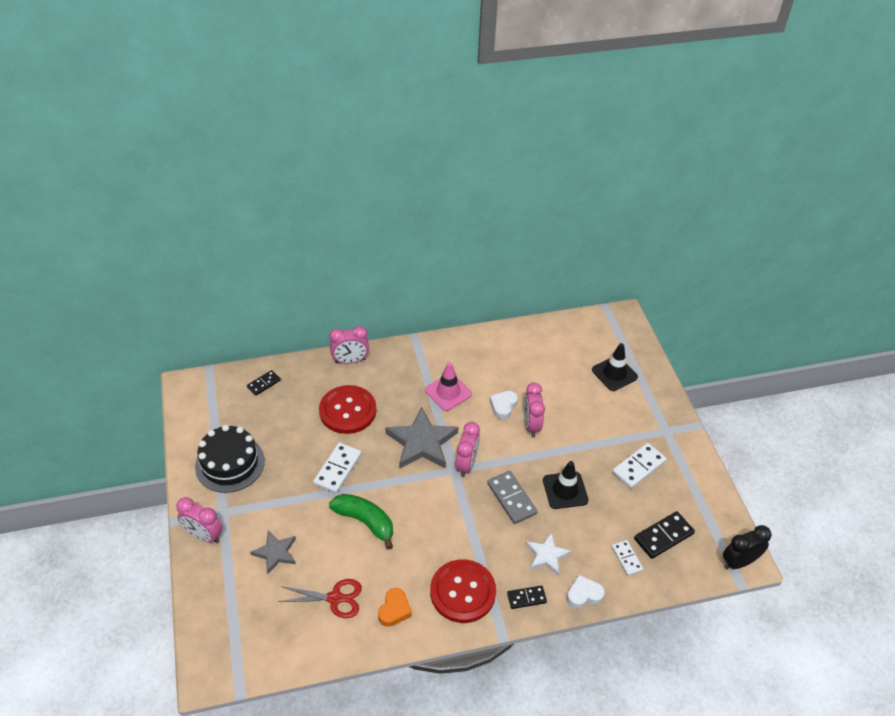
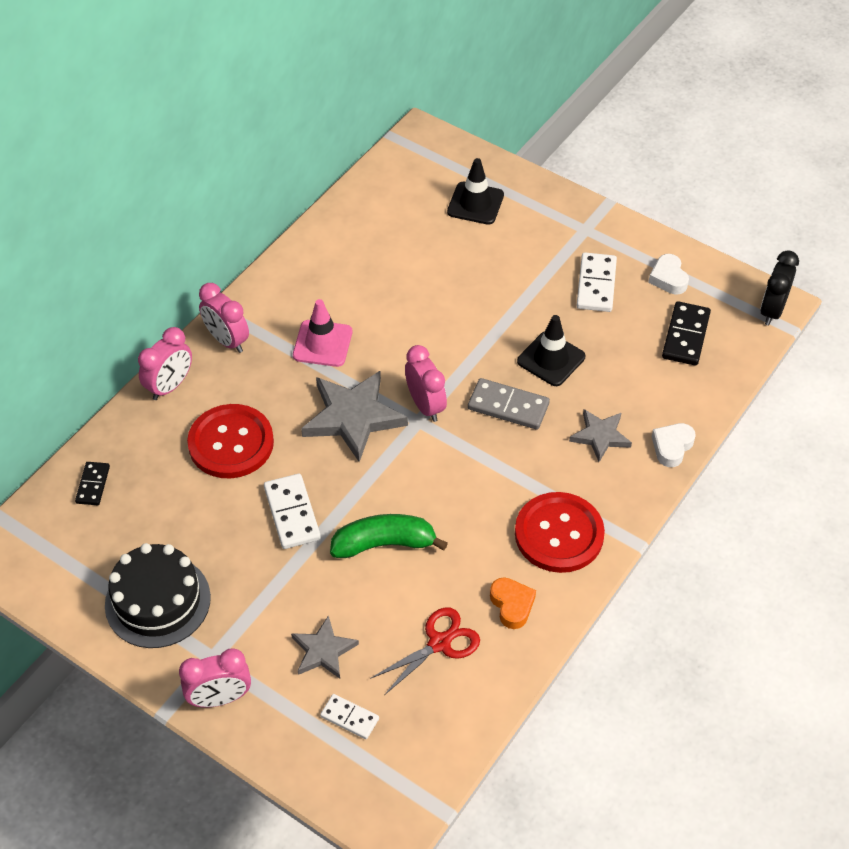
camera: 40 degrees left, 5 degrees up
white heart [490,391,518,420] -> white heart moved to [648,254,689,294]
black domino [507,585,547,609] -> none
pink clock [524,382,545,437] -> pink clock moved to [199,283,249,353]
white star [526,533,572,576] -> grey star [569,409,632,462]
white domino [612,540,643,576] -> white domino moved to [320,694,379,739]

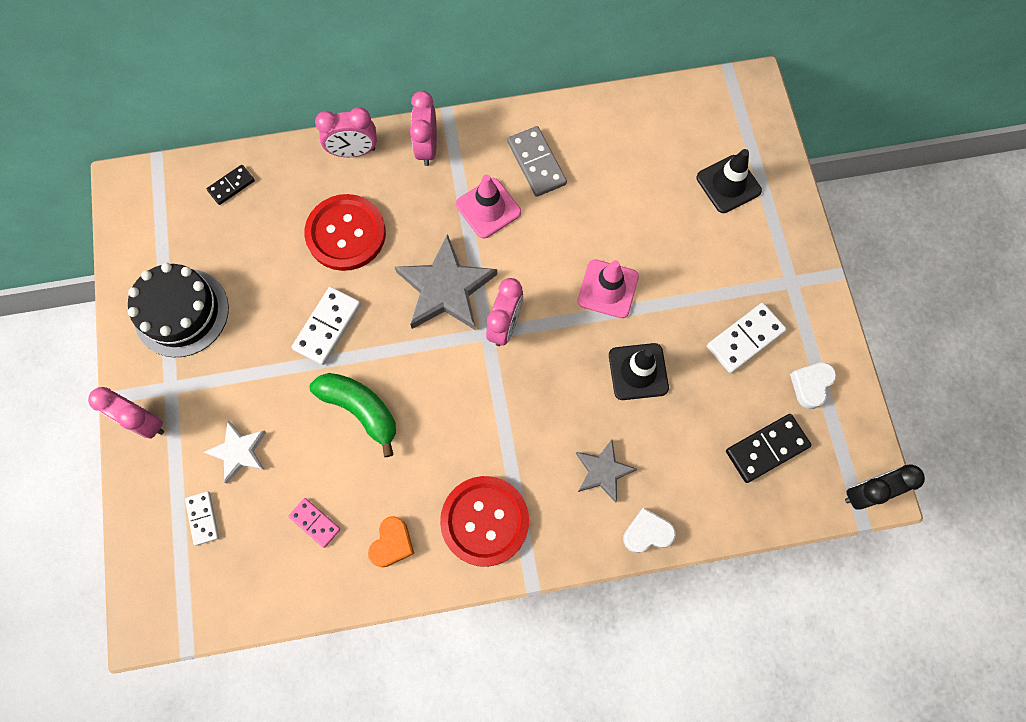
camera: 45 degrees right, 20 degrees up
grey star [291,615,359,679] -> white star [204,421,266,484]
red scissors [370,607,480,695] -> pink domino [288,498,340,548]
grey domino [468,378,550,430] -> grey domino moved to [507,126,567,197]
none -> pink traffic cone [577,259,639,318]

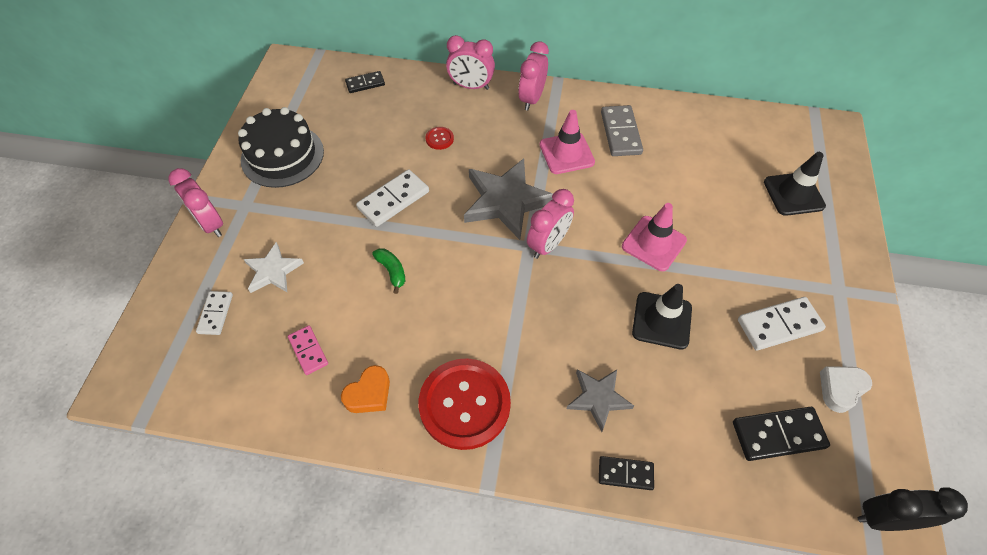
camera: 20 degrees right, 15 degrees down
red button [304,194,386,271] -> red button [425,127,454,150], size x0.40
green banana [310,373,396,457] -> green banana [372,248,405,294], size x0.53
white heart [623,508,676,553] -> black domino [599,456,654,490]

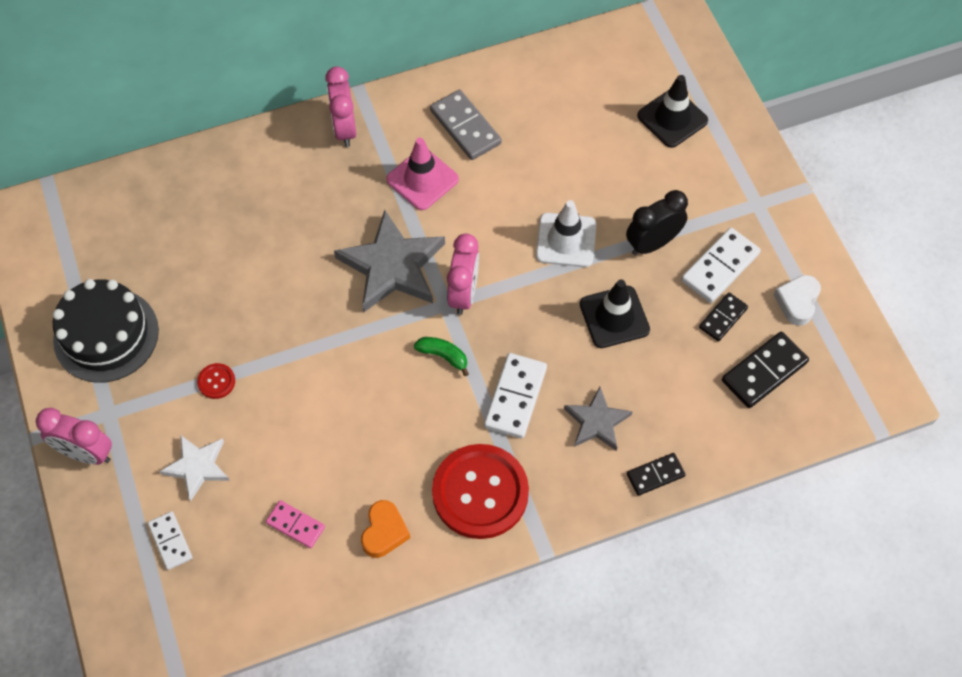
camera: 30 degrees left, 5 degrees up
black domino [345,71,385,93] -> black domino moved to [699,293,748,341]
white domino [356,169,429,227] -> white domino moved to [484,353,547,439]
green banana [372,248,405,294] -> green banana moved to [414,337,469,376]
red button [425,127,454,150] -> red button moved to [197,363,235,399]
pink clock [446,35,495,90] -> none
pink traffic cone [622,203,687,271] -> white traffic cone [536,200,596,267]
black clock [858,488,968,531] -> black clock moved to [626,190,688,255]

